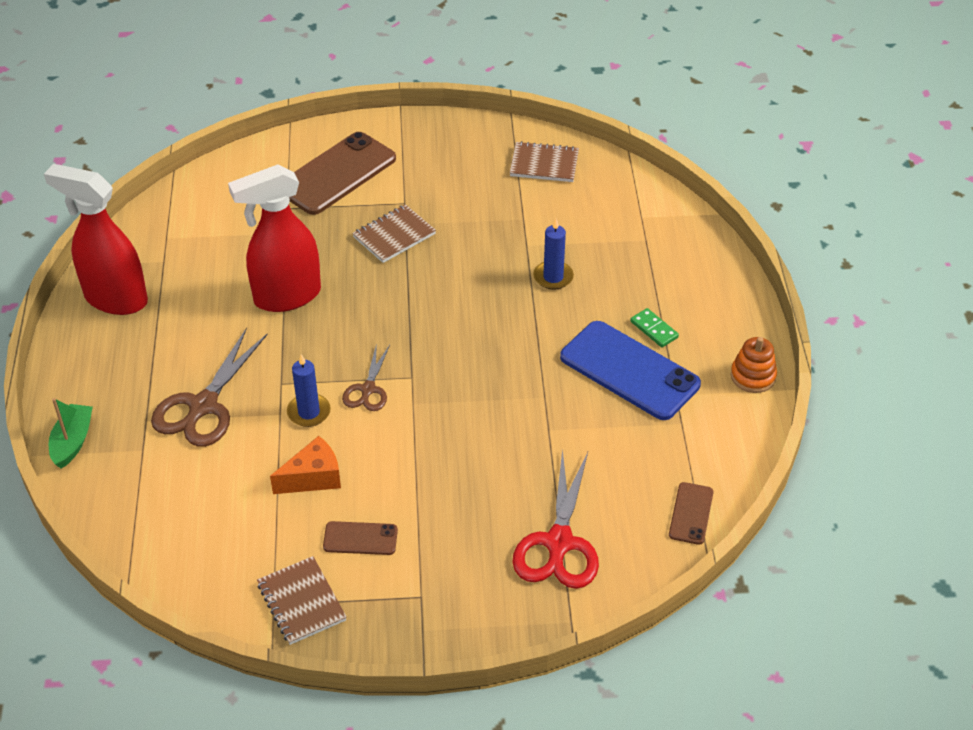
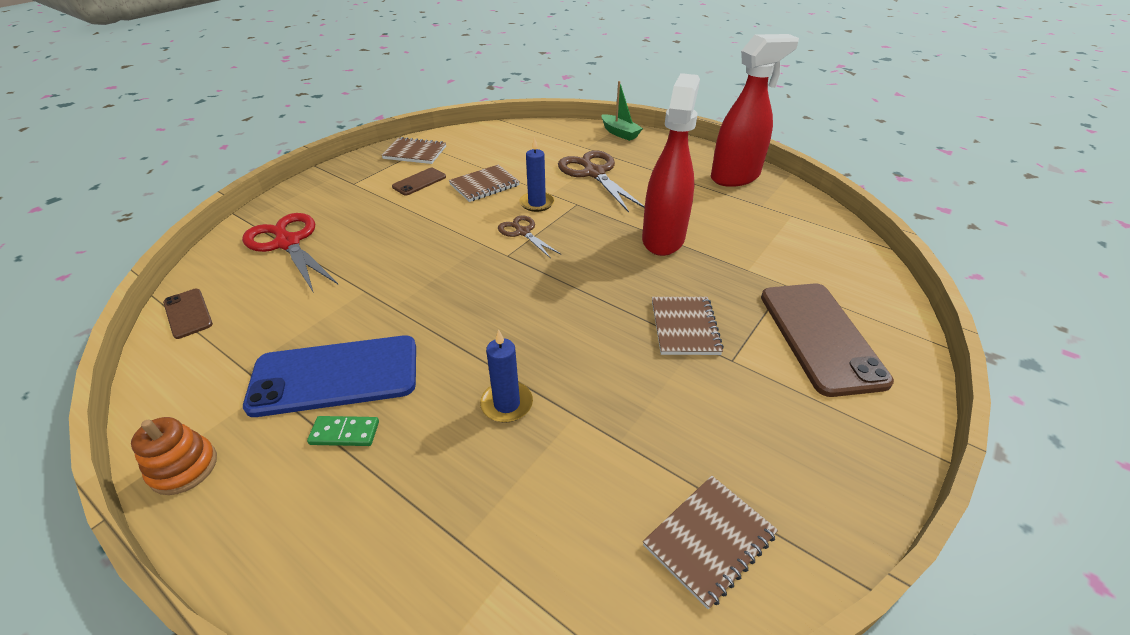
camera: 130 degrees right, 5 degrees down
orange cheese [270,436,341,494] -> brown notebook [449,165,520,202]

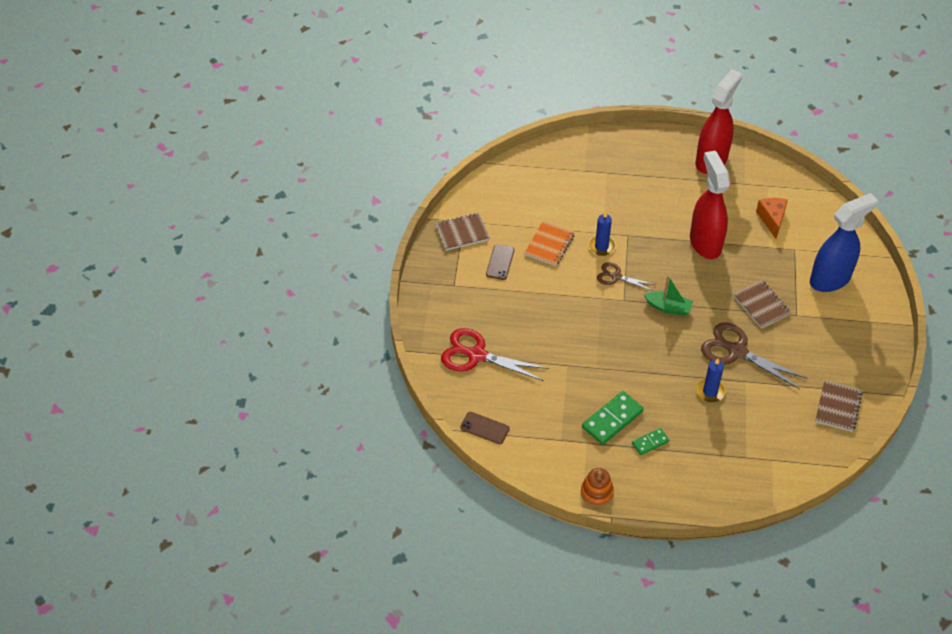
camera: 30 degrees left, 10 degrees up
blue phone [243,336,416,417] -> green domino [582,391,644,445]
brown notebook [449,165,520,202] -> orange notebook [525,221,574,266]
brown scissors [558,150,645,213] -> brown scissors moved to [701,322,807,389]
green boat [602,81,643,141] -> green boat moved to [644,275,693,316]
brown phone [761,283,894,397] -> blue spray bottle [810,193,878,292]
none -> orange cheese [756,198,788,239]

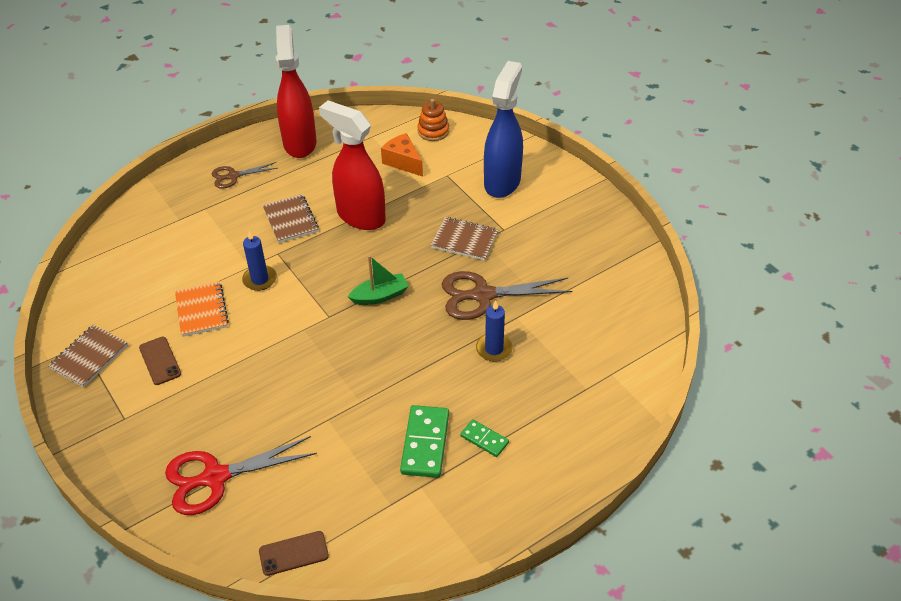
camera: 40 degrees left, 5 degrees down
orange stacking toy [581,468,614,507] -> orange stacking toy moved to [417,99,449,141]
brown scissors [597,262,656,291] -> brown scissors moved to [212,162,277,188]
green domino [632,428,669,455] -> green domino turned 75 degrees counterclockwise [460,419,509,457]
brown notebook [815,380,863,432] -> brown notebook moved to [263,194,319,243]

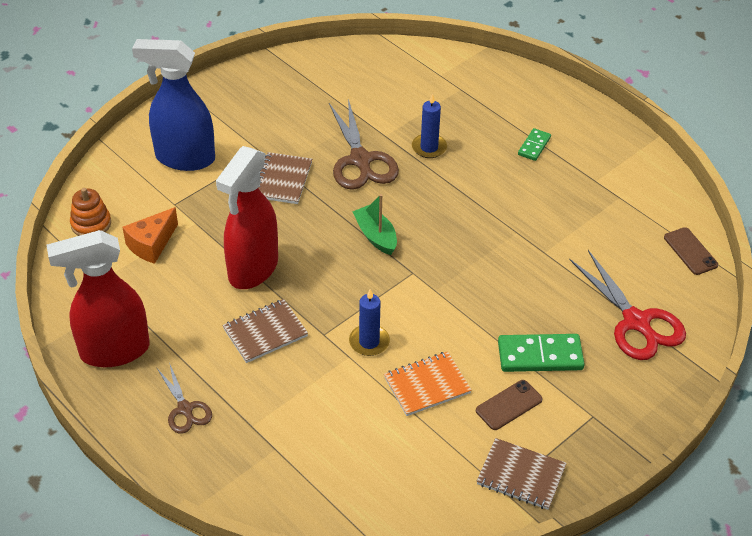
camera: 100 degrees left, 0 degrees up
green domino [400,405,449,478] -> green domino moved to [498,334,585,372]

